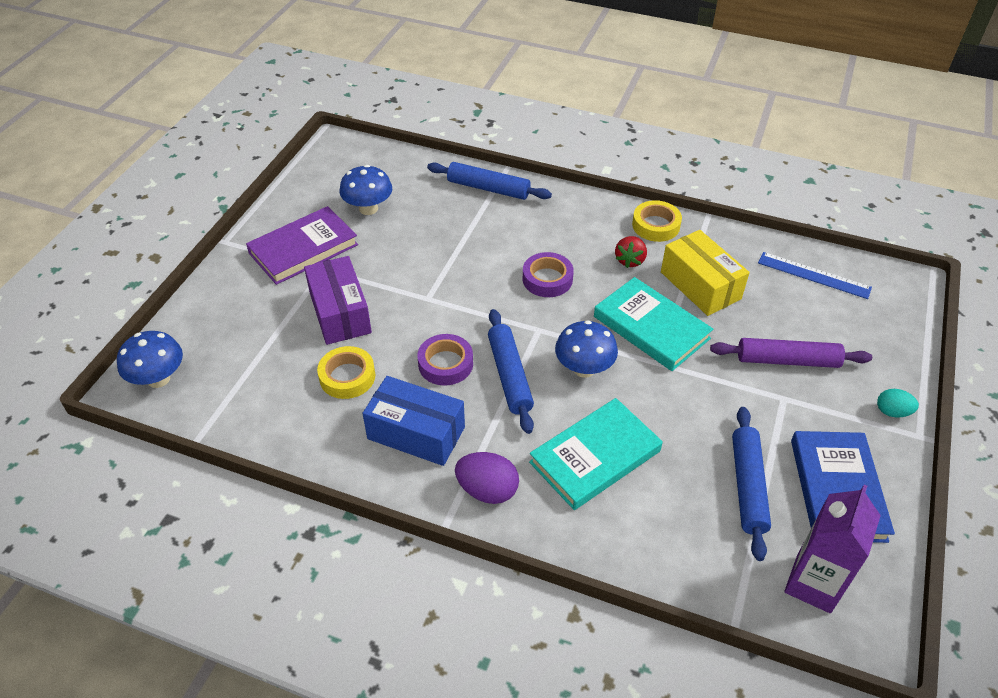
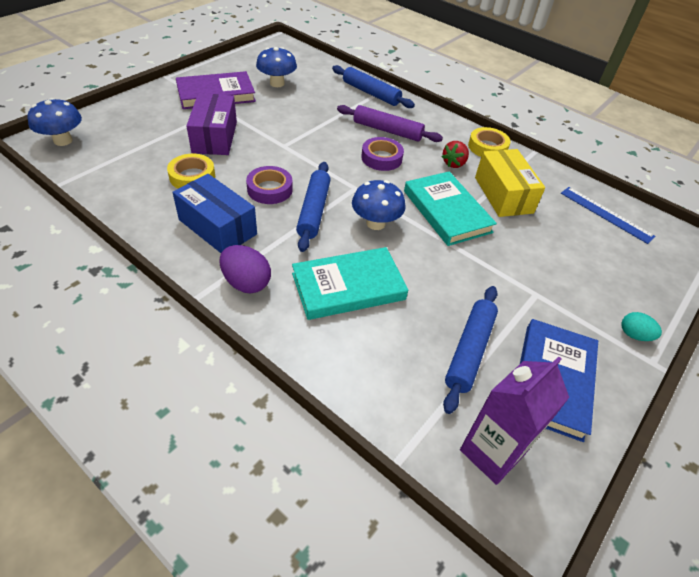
camera: 15 degrees right, 0 degrees up
purple rolling pin [710,338,872,368] -> purple rolling pin moved to [337,105,443,142]

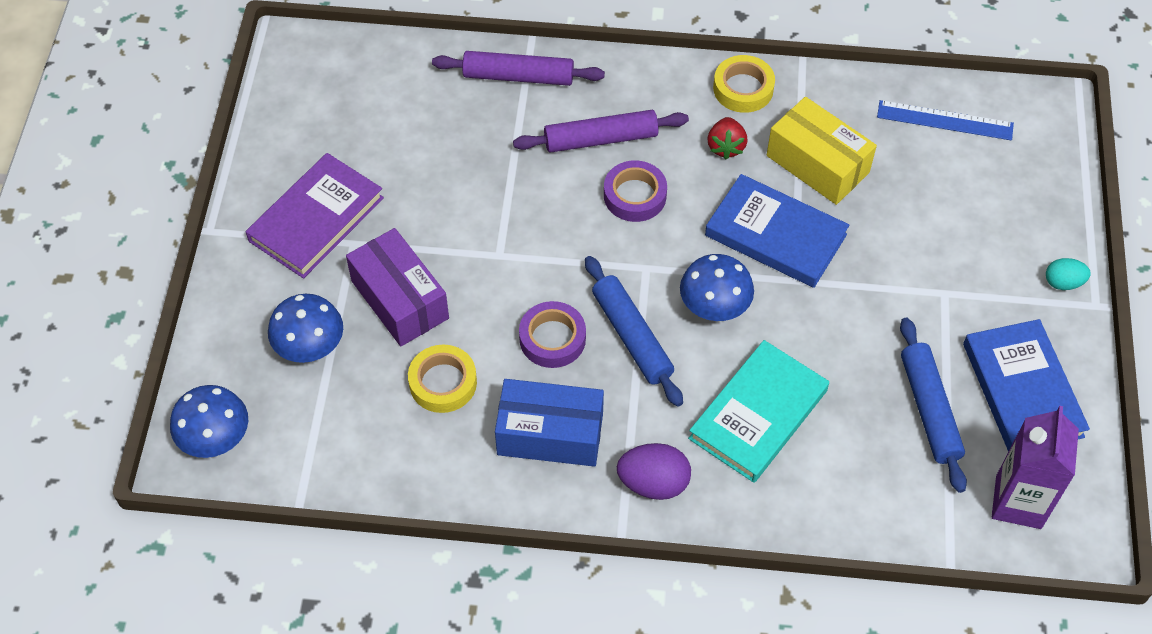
camera: 30 degrees left, 10 degrees up
blue mushroom [256,47,297,87] -> blue mushroom moved to [268,294,343,363]
blue rolling pin [332,65,415,108] -> purple rolling pin [432,51,605,86]
turquoise book [404,171,497,246] -> blue book [705,174,849,288]

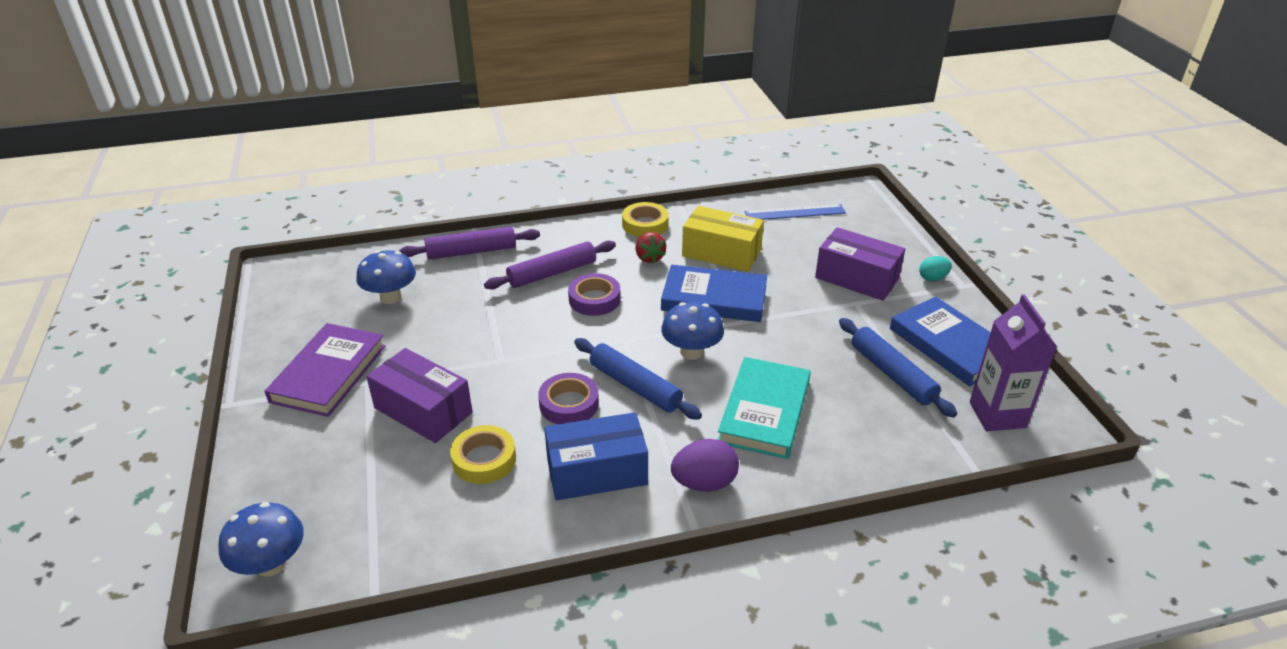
camera: 20 degrees left, 20 degrees down
blue mushroom [268,294,343,363] -> blue mushroom moved to [356,250,416,304]
none -> purple box [815,227,905,301]

